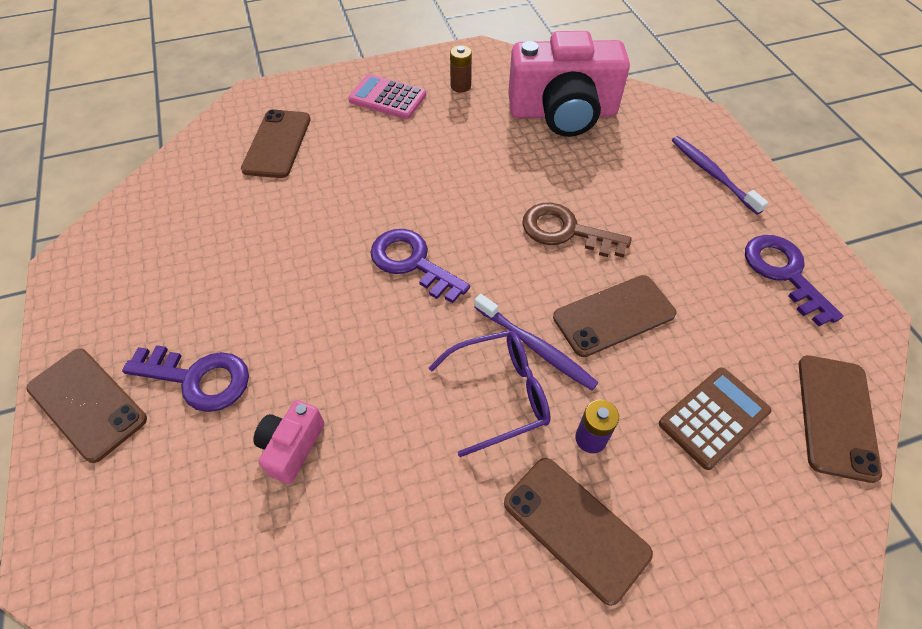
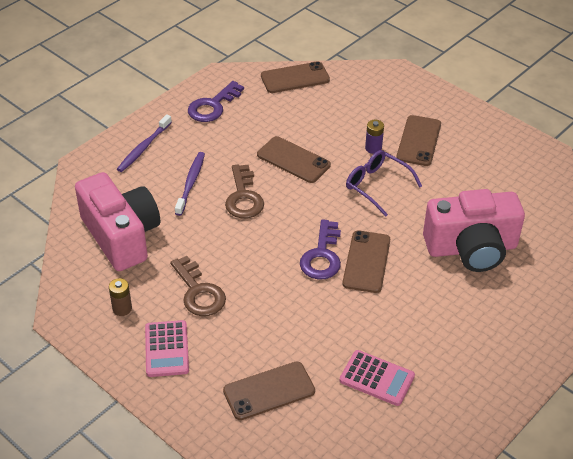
camera: 120 degrees left, 10 degrees down
brown phone [26,348,147,463] -> brown phone moved to [342,230,390,293]
purple key [122,345,249,412] -> none
pink camera [253,400,325,484] -> pink camera [423,189,525,272], size x2.24
purple toothbrush [474,294,599,390] -> purple toothbrush moved to [175,152,205,216]
brown calculator [659,367,771,470] -> none
none -> brown key [170,256,226,316]
none -> pink calculator [340,350,415,406]

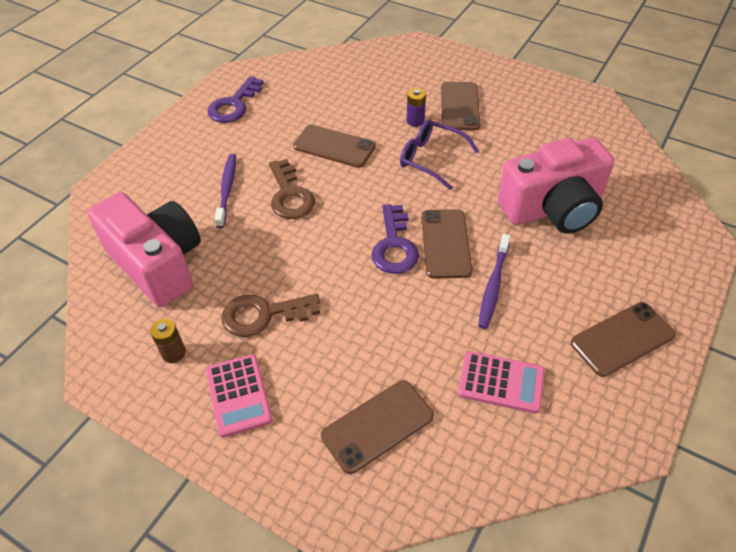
camera: 10 degrees left, 5 degrees up
purple toothbrush [117,114,172,172] -> purple toothbrush moved to [478,234,511,329]
brown key [170,256,226,316] -> brown key turned 120 degrees clockwise [222,294,320,337]
brown phone [261,61,330,93] -> brown phone moved to [571,302,676,377]

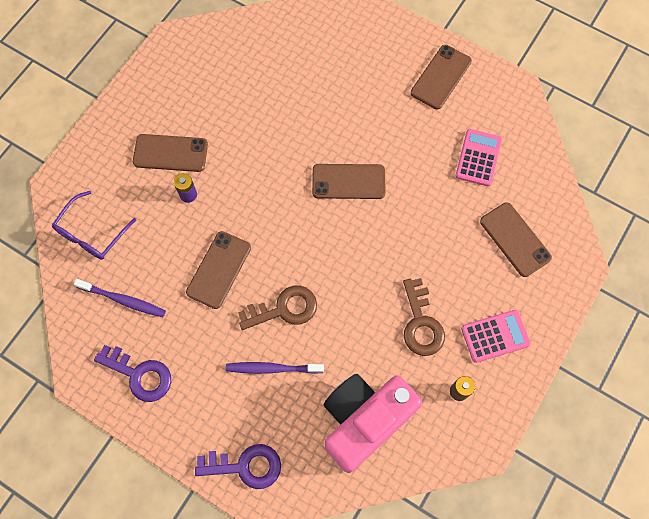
camera: 90 degrees left, 20 degrees up
purple key [372,204,419,274] -> purple key moved to [195,444,281,489]
purple glasses [400,119,479,190] -> purple glasses moved to [52,191,136,260]
purple toothbrush [478,234,511,329] -> purple toothbrush moved to [74,279,166,317]
pink camera [498,137,614,234] -> none
brown phone [571,302,676,377] -> brown phone turned 60 degrees clockwise [411,45,472,109]

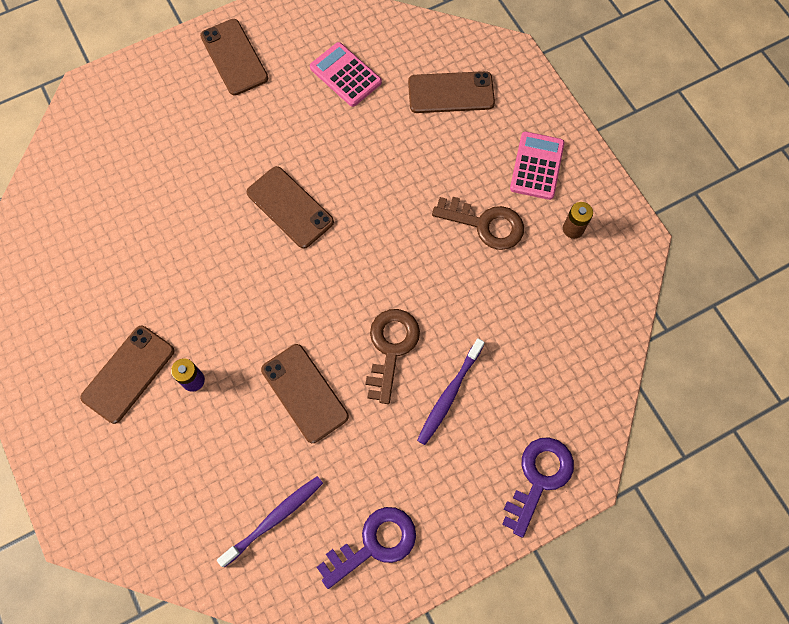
camera: 60 degrees left, 0 degrees up
purple glasses [52,191,136,260] -> none
brown phone [312,164,385,199] -> brown phone turned 75 degrees counterclockwise [246,166,334,249]
pink camera [323,374,422,473] -> none

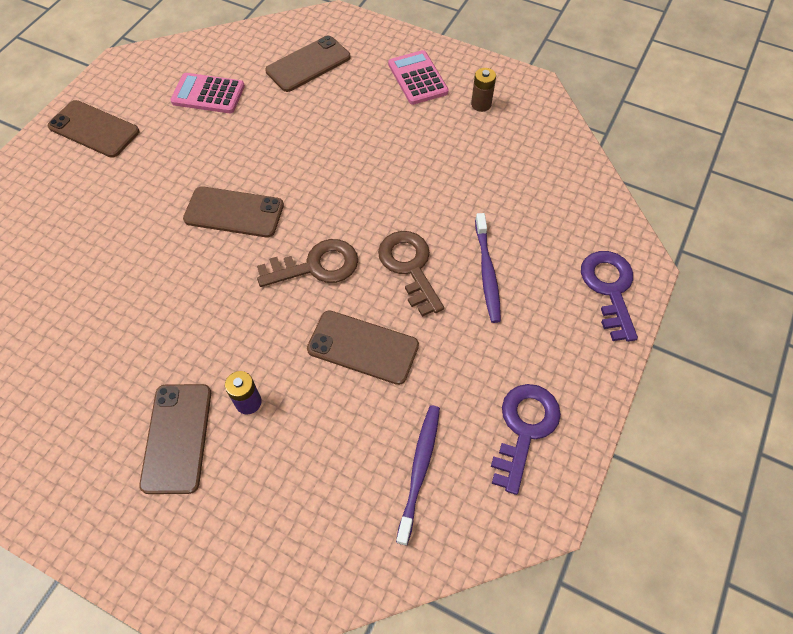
camera: 35 degrees left, 10 degrees down
brown key [432,197,524,250] -> brown key moved to [257,239,358,287]

